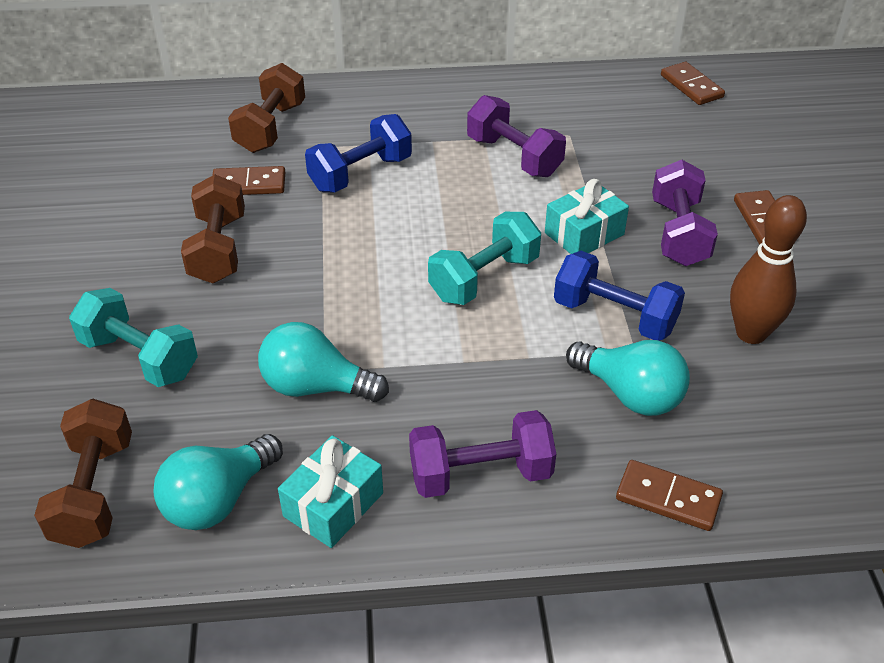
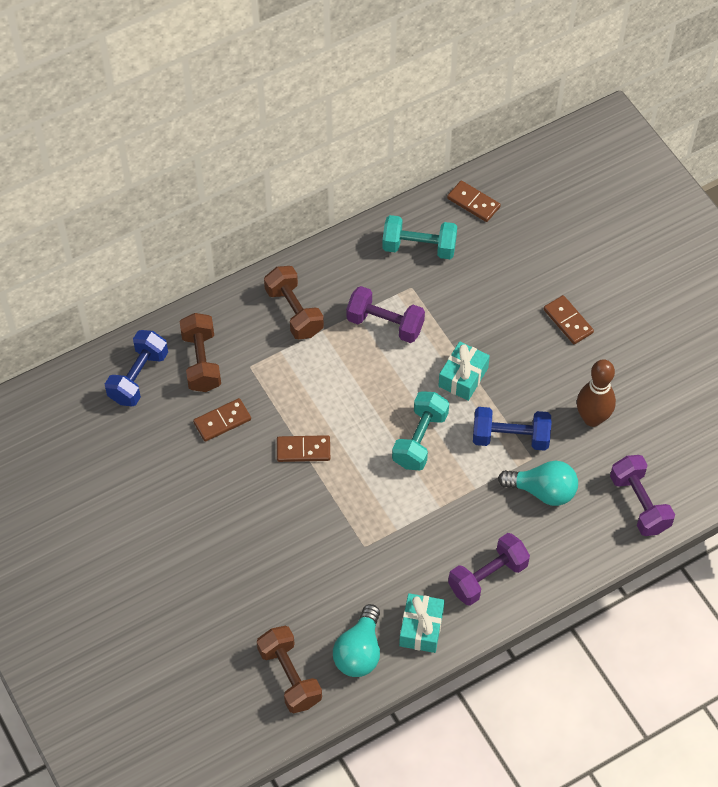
camera: 25 degrees left, 15 degrees up
turquoise dumbbell [69,288,198,387] -> turquoise dumbbell moved to [382,215,457,259]
brown dumbbell [181,174,245,283] -> brown dumbbell moved to [264,266,324,339]
turquoise light bulb [258,322,389,402] -> none
blue dumbbell [305,114,412,192] -> blue dumbbell moved to [105,330,168,406]
brown domino [616,460,723,531] -> brown domino moved to [277,435,330,462]
purple dumbbell [652,160,718,266] -> purple dumbbell moved to [610,455,675,536]

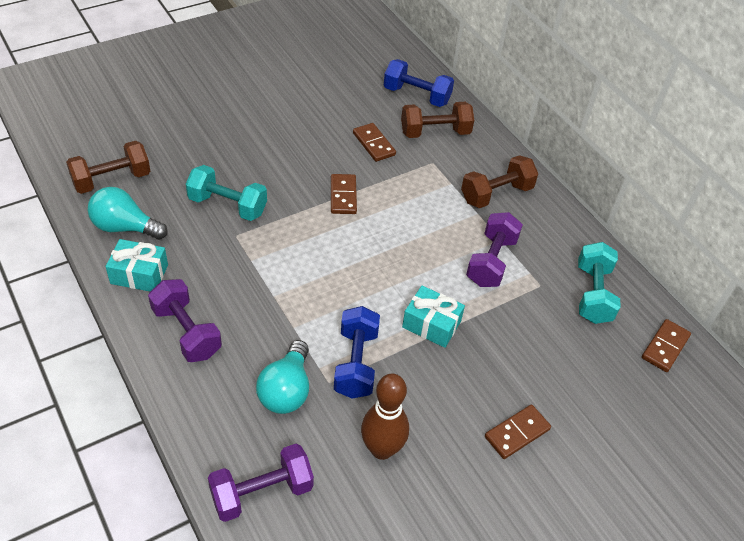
camera: 85 degrees right, 10 degrees down
turquoise dumbbell [392,391,449,470] -> turquoise dumbbell moved to [186,165,267,221]

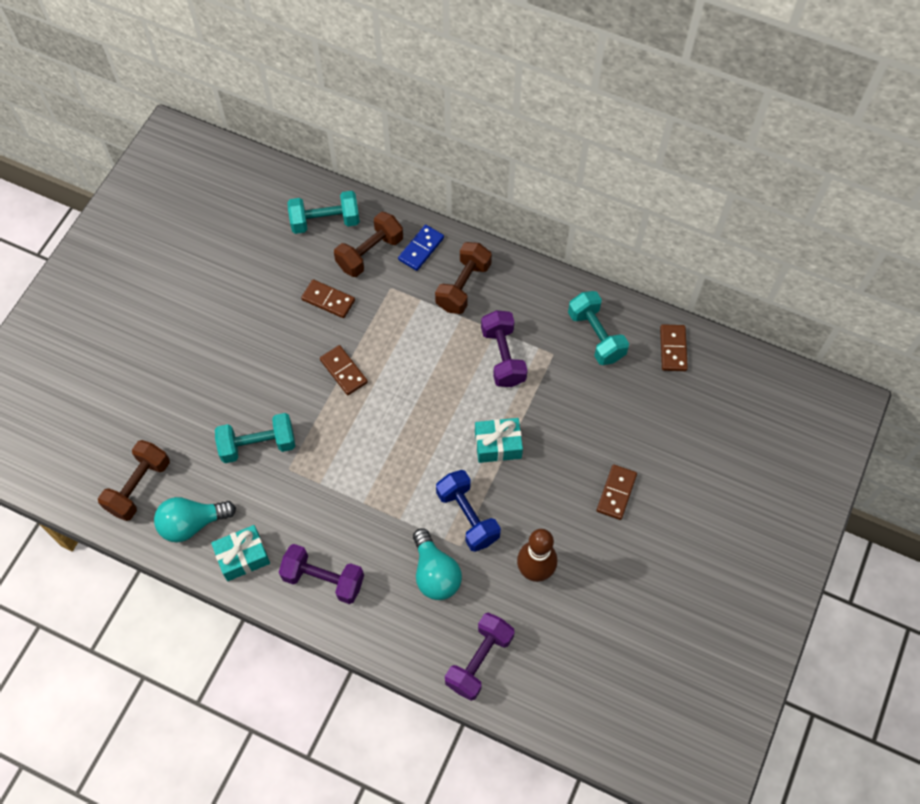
camera: 30 degrees left, 15 degrees up
blue dumbbell [384,59,454,107] -> turquoise dumbbell [287,191,360,234]
none -> blue domino [398,225,444,271]

